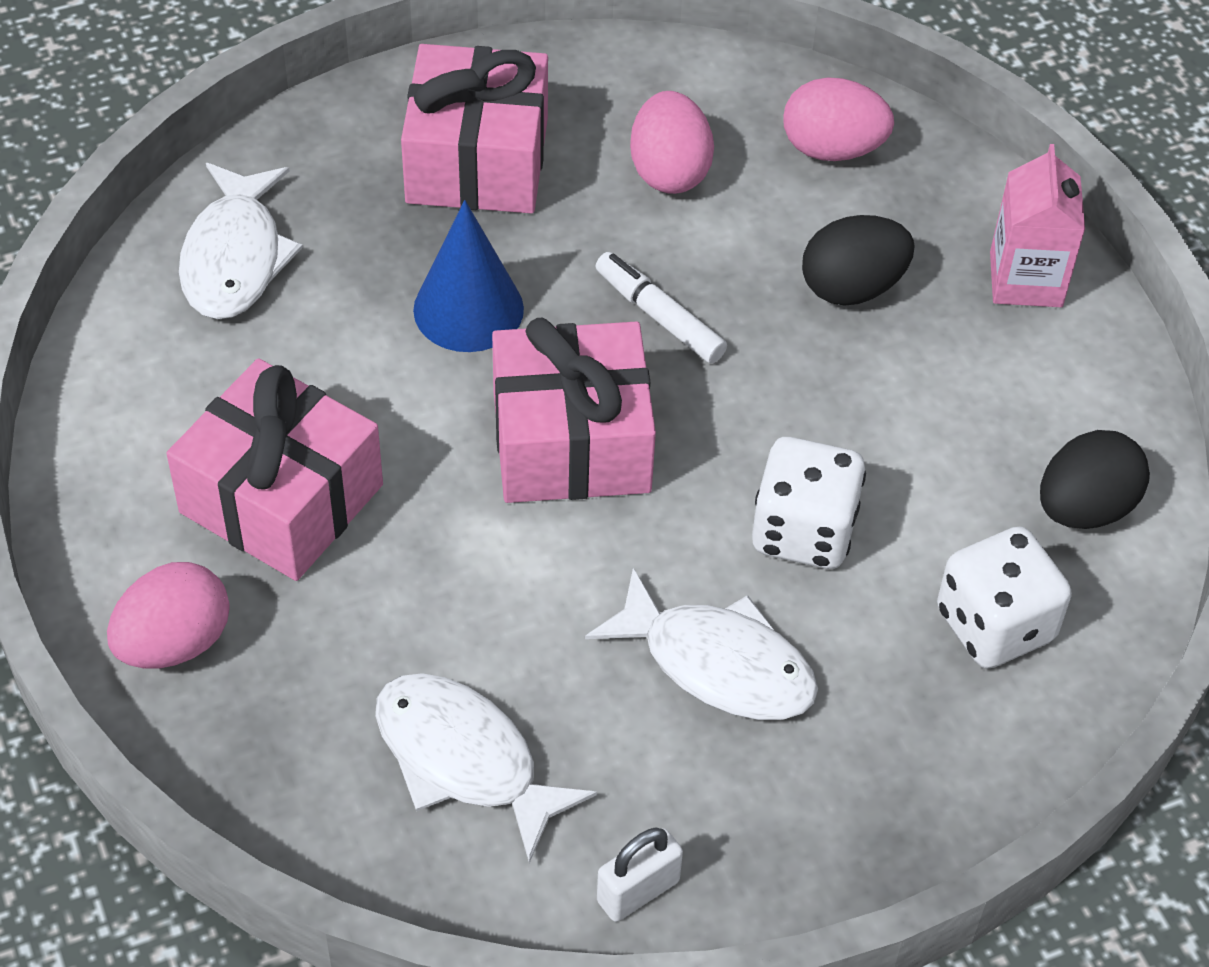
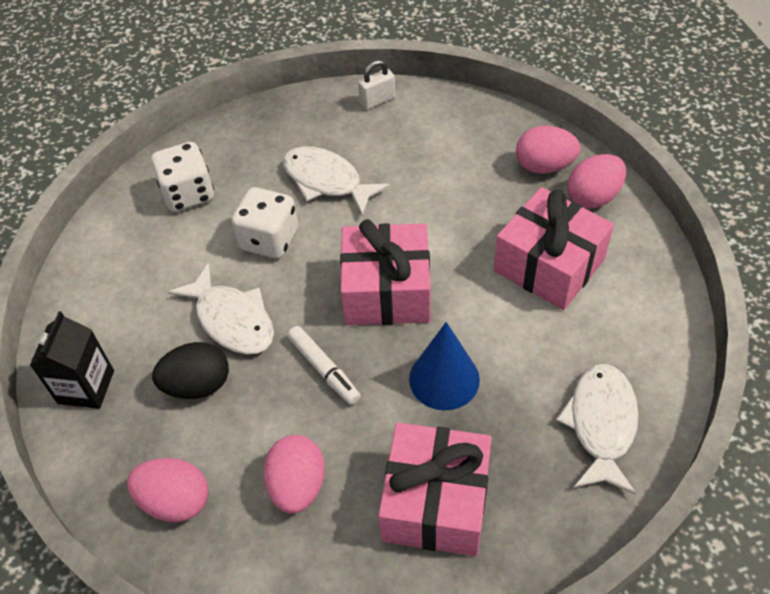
camera: 170 degrees left, 0 degrees up
white fish [375,673,597,863] -> white fish moved to [168,263,274,355]
pink carton [990,144,1085,307] -> black carton [30,311,114,409]
black egg [1040,430,1150,529] -> none
none -> pink egg [516,126,581,174]

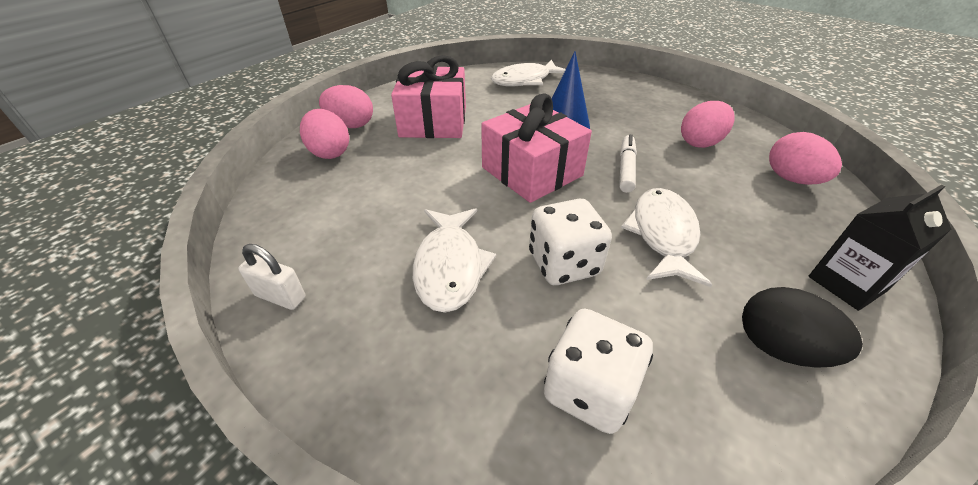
camera: 130 degrees left, 10 degrees down
black egg [152,342,229,399] -> black egg moved to [742,287,863,368]
pink gift [378,423,492,556] -> none

